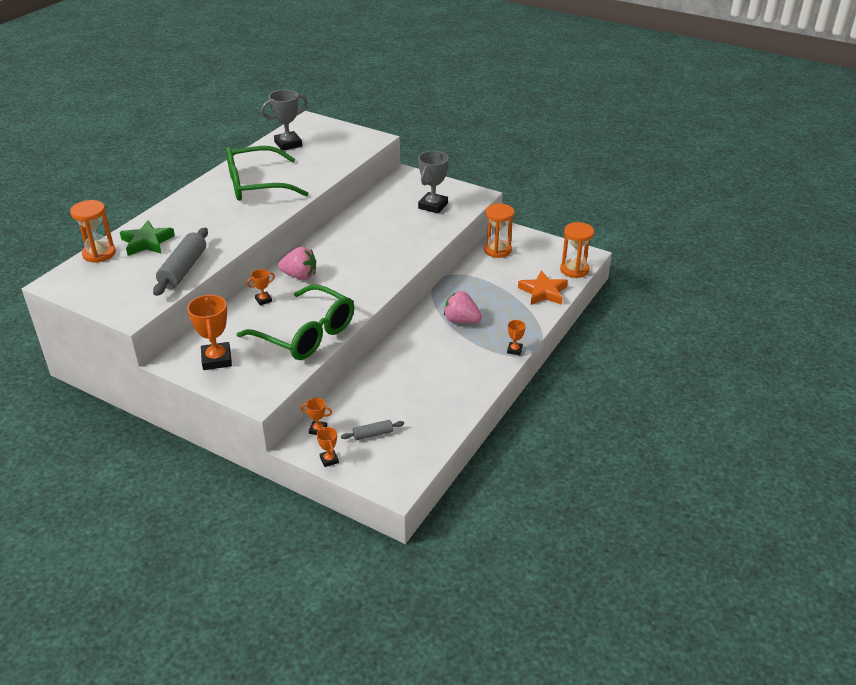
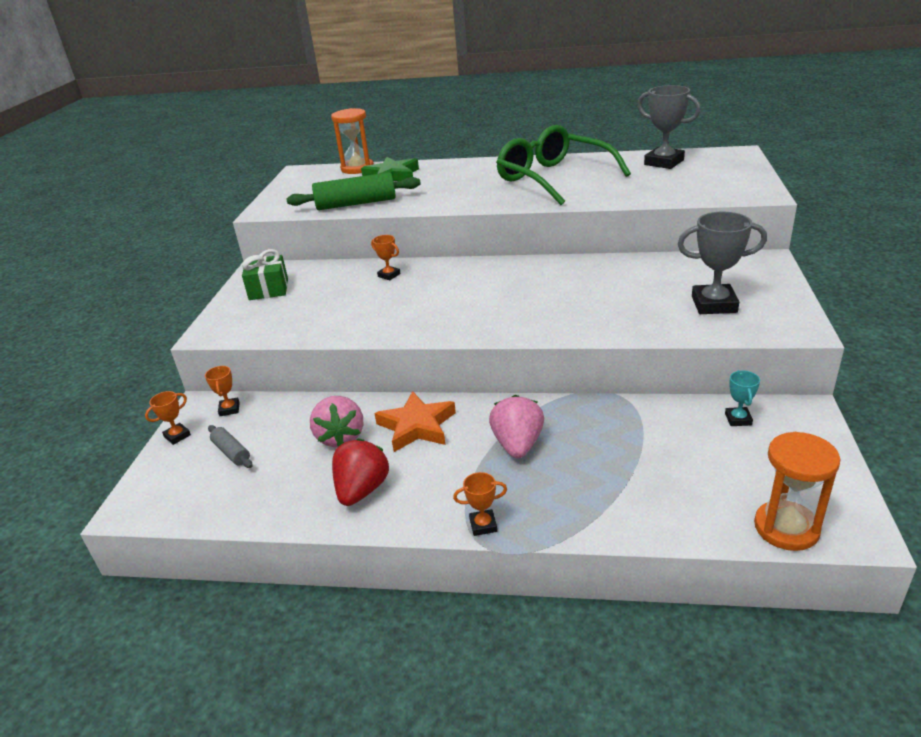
camera: 70 degrees right, 5 degrees down
grey rolling pin [153,228,208,296] -> green rolling pin [286,172,421,210]
orange trophy [187,295,232,370] -> green gift [242,249,288,300]
green glasses [237,284,354,360] -> none
pink strawberry [278,247,316,280] -> pink strawberry moved to [310,396,363,447]
orange hourglass [484,203,514,258] -> turquoise trophy [725,370,760,426]
orange star [518,271,568,305] -> orange star moved to [374,391,456,452]
none -> red strawberry [332,438,389,506]

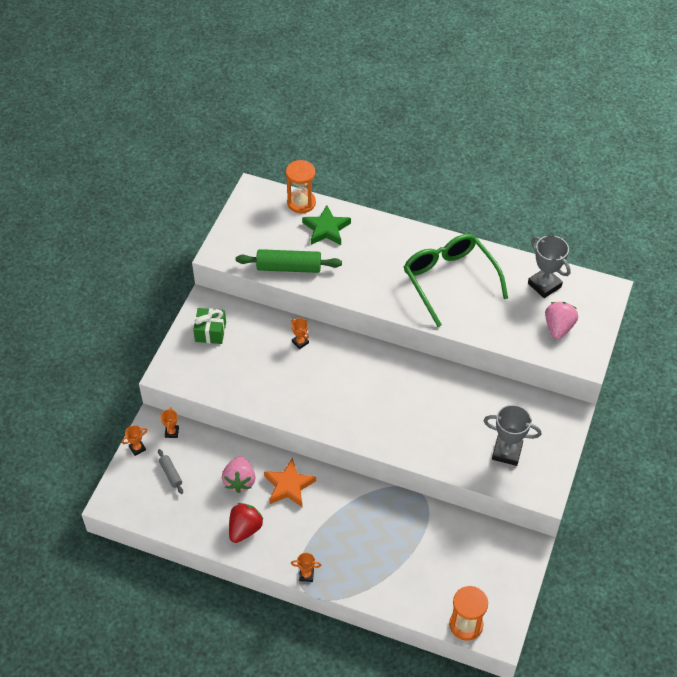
camera: 10 degrees right, 20 degrees up
pink strawberry [489,395,544,458] -> pink strawberry moved to [545,302,578,340]
turquoise trophy [725,370,760,426] -> none

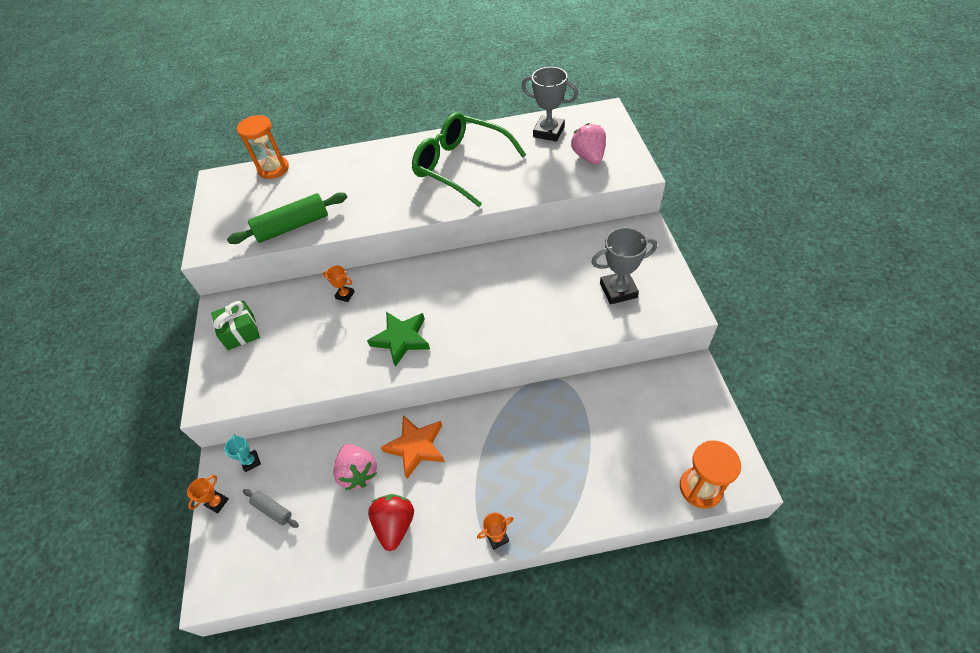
camera: 25 degrees left, 0 degrees up
orange trophy [160,407,179,438] -> turquoise trophy [224,435,261,472]
green star [302,205,351,245] -> green star moved to [367,312,430,367]

